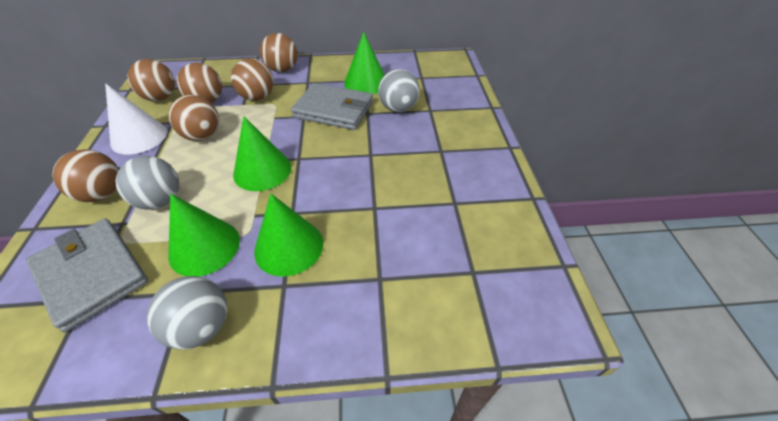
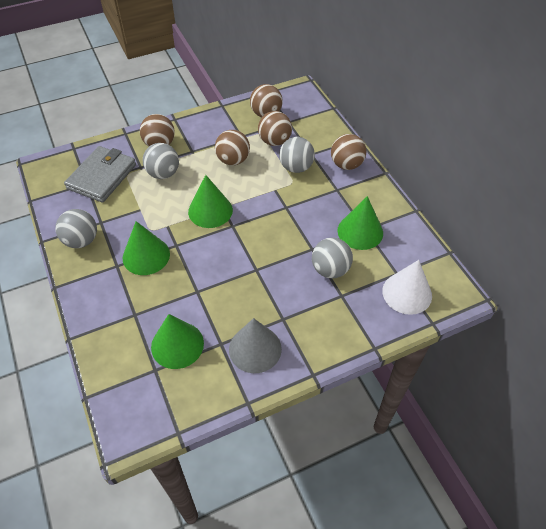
camera: 70 degrees right, 5 degrees up
white cone [105,83,167,154] -> white cone moved to [382,260,432,315]
green cone [168,194,240,277] -> green cone moved to [151,314,204,369]
brown ball [231,59,273,101] -> grey ball [279,137,315,173]
grey wallet [291,83,373,130] -> none
none -> grey cone [229,318,282,373]

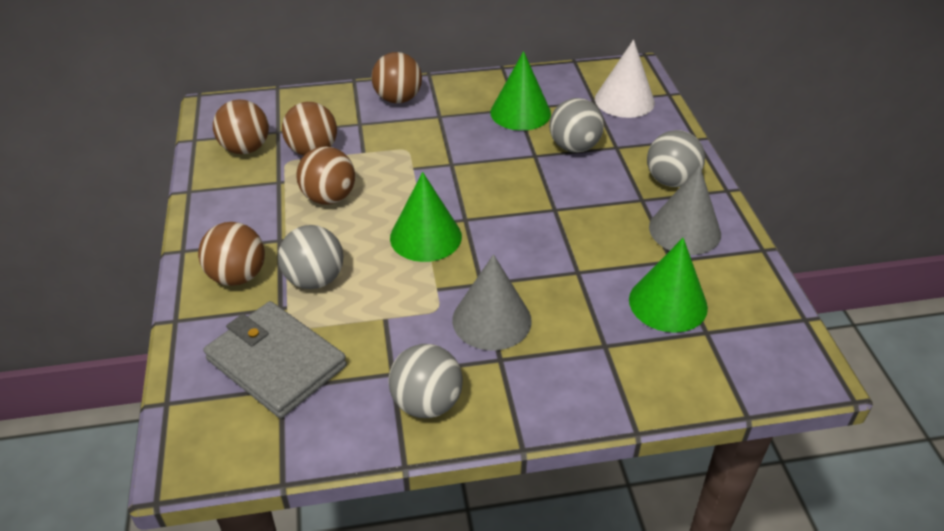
camera: 75 degrees left, 10 degrees down
green cone [122,221,170,275] -> grey cone [452,254,531,351]
grey ball [279,137,315,173] -> grey ball moved to [647,130,705,187]

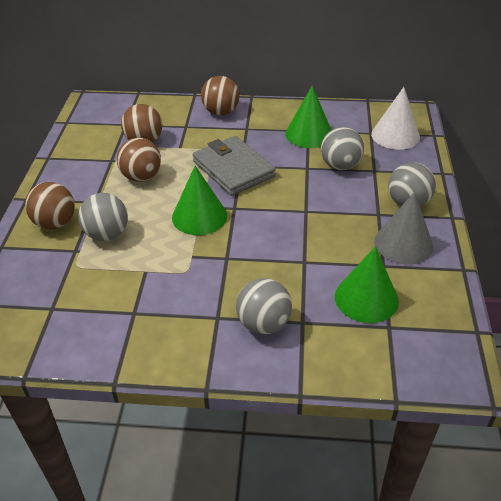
camera: 15 degrees right, 0 degrees up
grey wallet [204,301,347,418] -> grey wallet moved to [193,136,276,196]
brown ball [213,100,269,154] -> none
grey ball [388,344,463,418] -> grey ball moved to [236,278,292,334]
grey cone [452,254,531,351] -> none

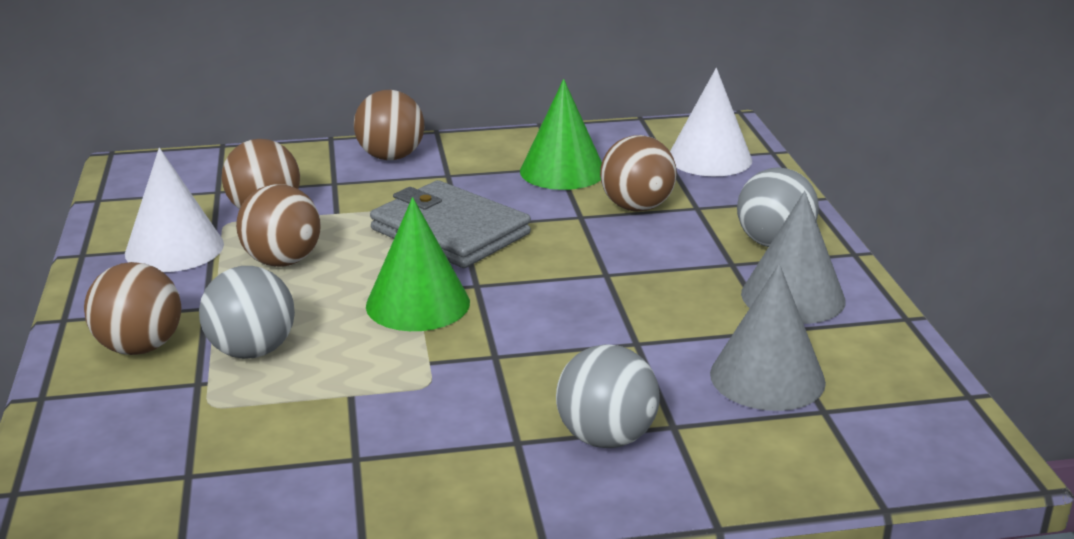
camera: 15 degrees left, 15 degrees down
grey ball [321,127,364,170] -> brown ball [600,135,677,212]
green cone [335,246,399,323] -> grey cone [710,264,826,411]
none -> white cone [125,148,224,272]

